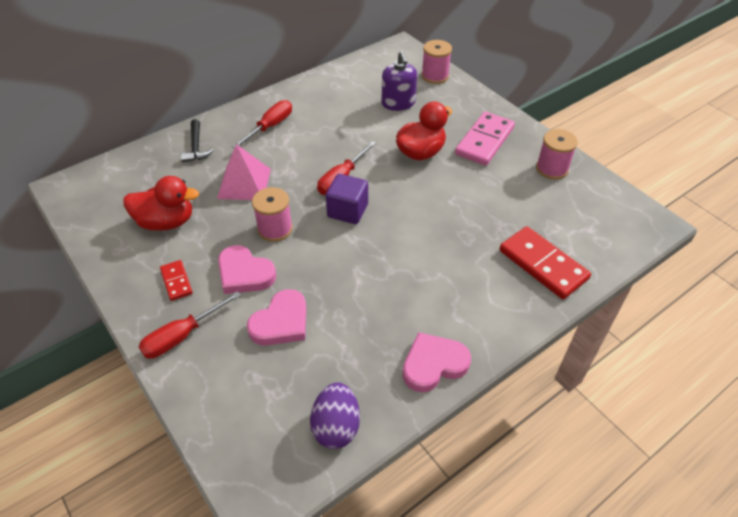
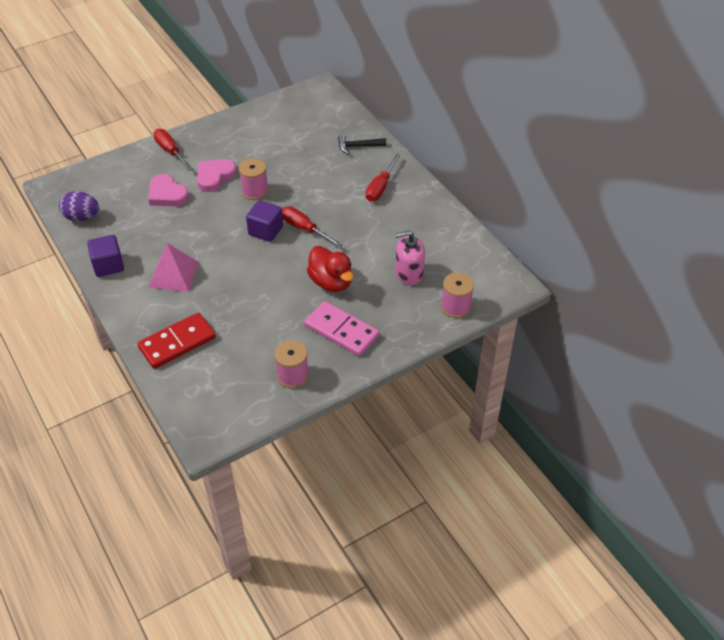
camera: 95 degrees right, 0 degrees up
red duck [123,176,199,231] -> none
red domino [160,260,193,301] -> none
pink pyramid [217,144,271,200] -> pink pyramid moved to [149,243,199,292]
red screwdriver [232,100,292,148] -> red screwdriver turned 75 degrees clockwise [366,153,401,202]
purple soap dispenser [381,51,417,111] -> pink soap dispenser [395,230,425,285]
pink heart [403,332,471,392] -> purple cube [87,235,124,277]

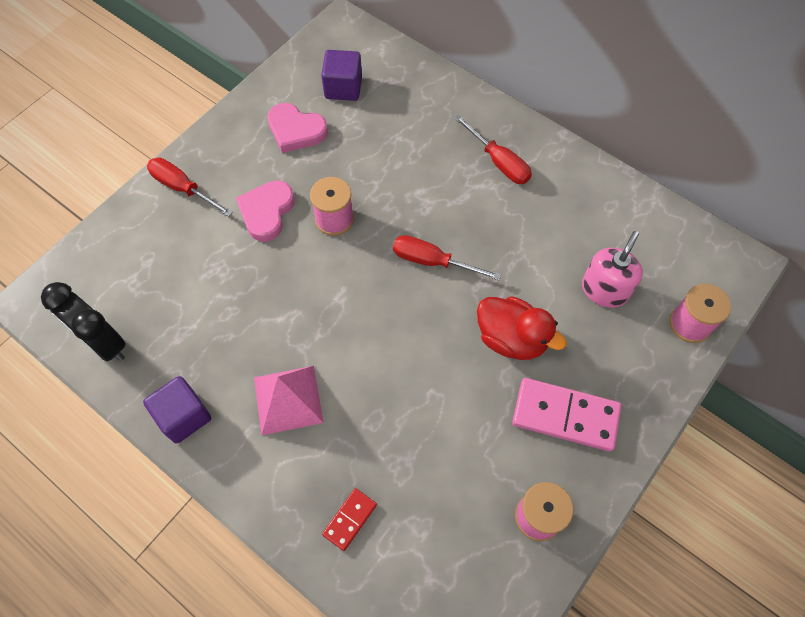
camera: 20 degrees left, 15 degrees up
purple egg [59,191,99,221] -> black clock [41,282,126,362]
red domino [137,313,216,369] -> red domino [322,488,377,551], size x0.52
pink heart [148,174,189,206] -> pink heart moved to [267,103,328,153]
purple cube [246,200,283,242] -> purple cube moved to [321,50,362,101]
black hammer [338,135,386,154] -> none
red screwdriver [366,153,401,202] -> red screwdriver turned 45 degrees counterclockwise [454,115,532,184]
pink soap dispenser [395,230,425,285] -> pink soap dispenser turned 150 degrees clockwise [582,231,643,308]

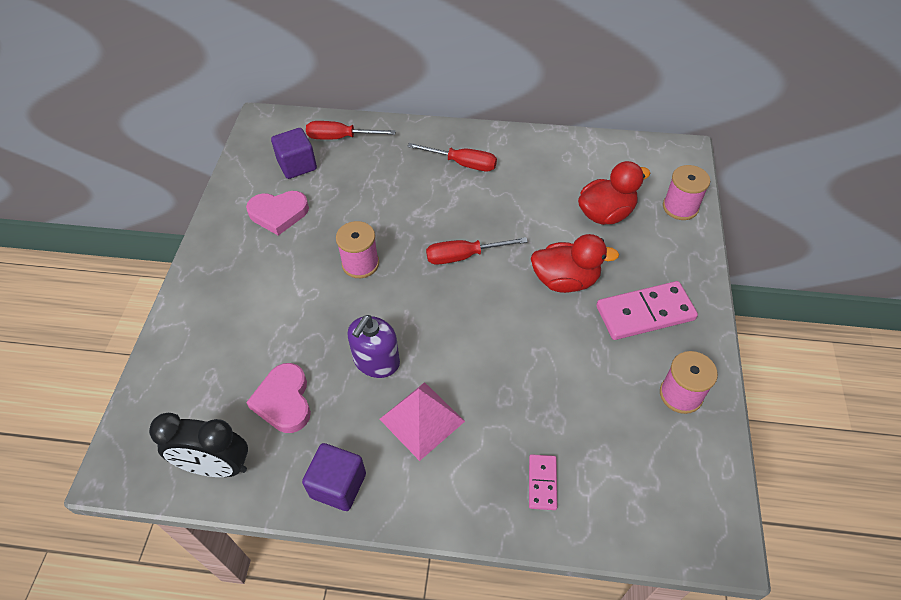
camera: 30 degrees left, 10 degrees down
red screwdriver [147,158,233,217] -> red screwdriver moved to [306,121,395,140]
pink heart [236,181,295,242] -> pink heart moved to [246,363,311,433]
red domino [322,488,377,551] -> pink domino [529,454,557,510]
pink soap dispenser [582,231,643,308] -> red duck [578,161,650,225]
none -> purple soap dispenser [347,315,400,378]

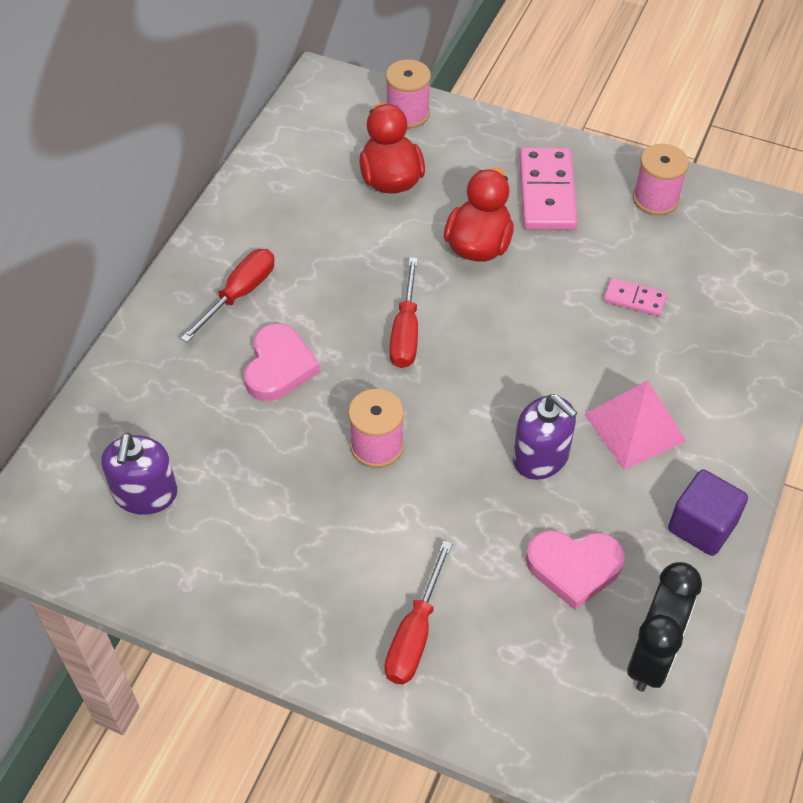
camera: 75 degrees left, 0 degrees up
pink heart [246,191,309,236] -> pink heart moved to [244,323,320,401]
purple cube [271,128,317,179] -> purple soap dispenser [101,433,177,515]
red screwdriver [306,121,395,140] -> red screwdriver moved to [385,541,452,684]
pink domino [529,454,557,510] -> pink domino moved to [604,278,667,317]

